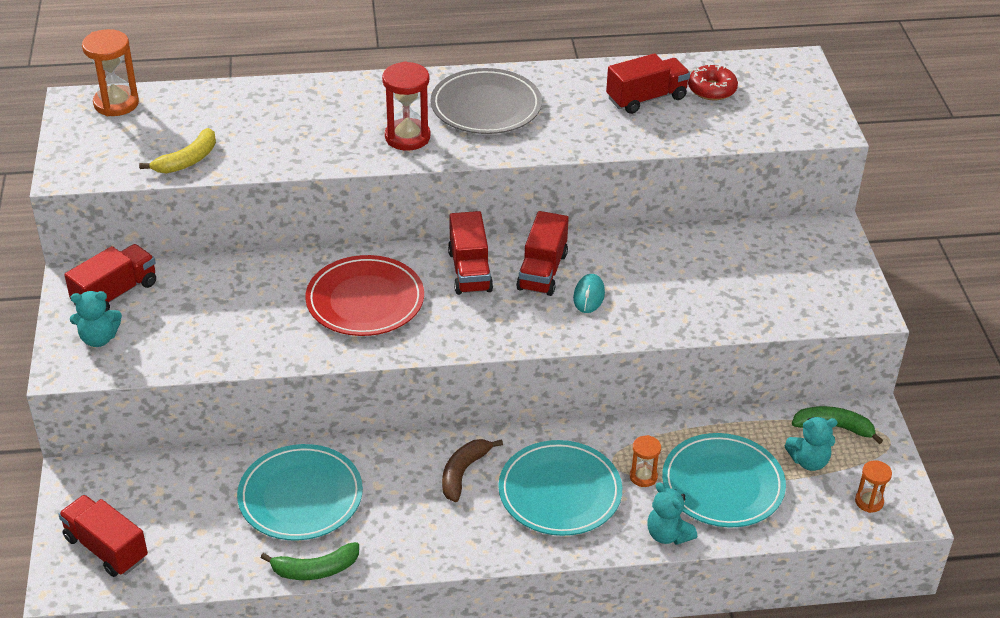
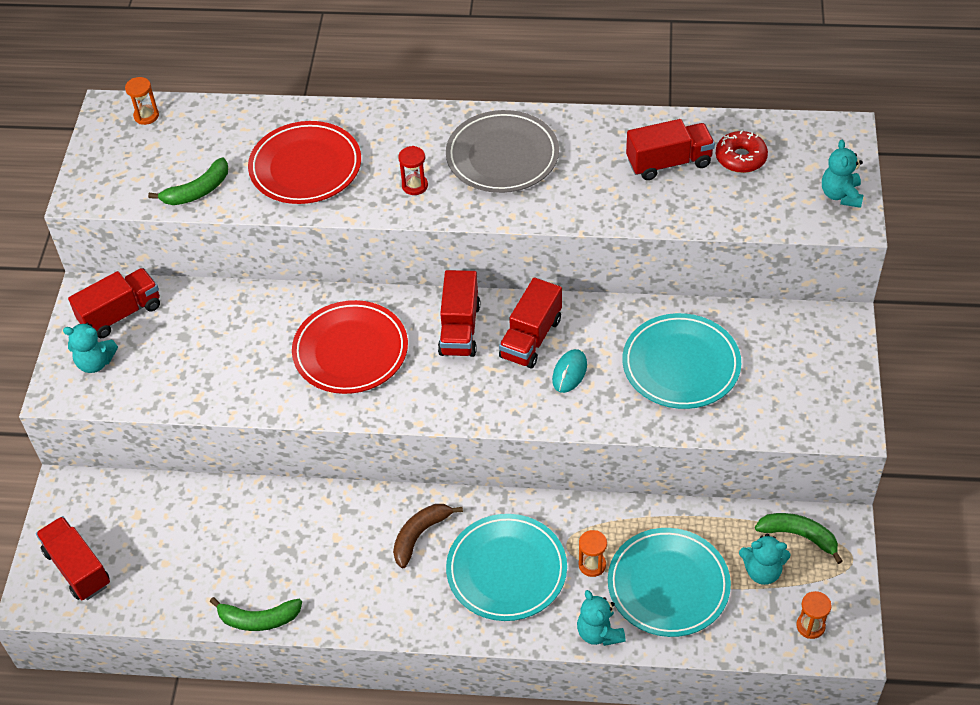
camera: 15 degrees right, 10 degrees up
orange hourglass [82,29,139,116] -> orange hourglass [125,77,159,125], size x0.57
yellow banana [139,128,216,174] -> green banana [148,157,228,205]
turquoise plate [237,444,363,541] -> turquoise plate moved to [623,313,741,409]
red hourglass [382,61,430,151] -> red hourglass [398,146,428,195], size x0.57
none -> red plate [248,121,361,204]
none -> turquoise teddy bear [822,140,864,208]

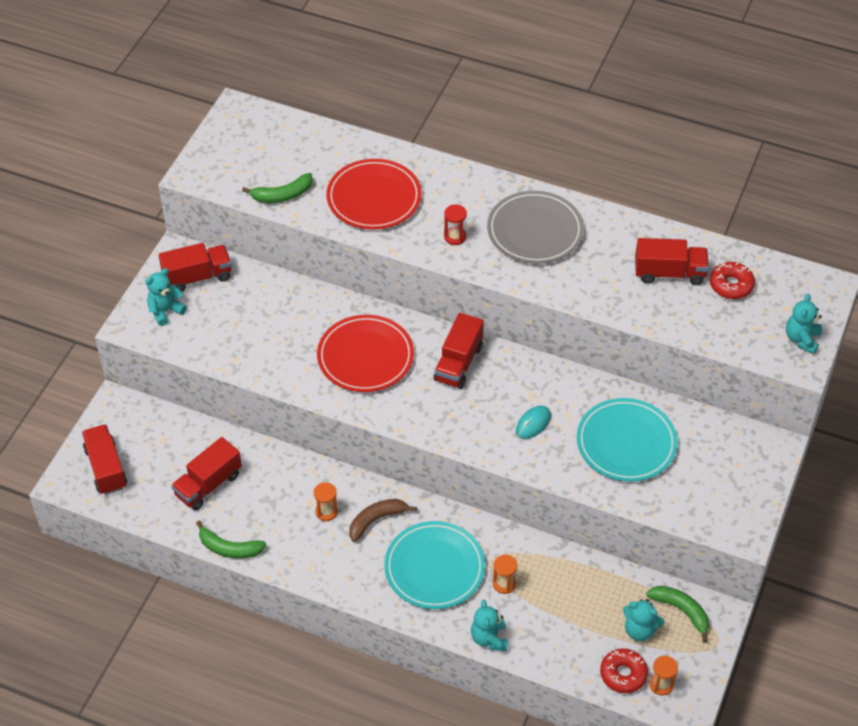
camera: 15 degrees right, 0 degrees up
turquoise teddy bear [63,323,118,373] -> turquoise teddy bear turned 120 degrees clockwise [145,268,187,326]
orange hourglass [125,77,159,125] -> orange hourglass moved to [314,482,338,521]
red truck [499,278,562,368] -> red truck moved to [171,437,242,511]
turquoise plate [608,528,731,637] -> none
none -> red donut [600,648,648,693]

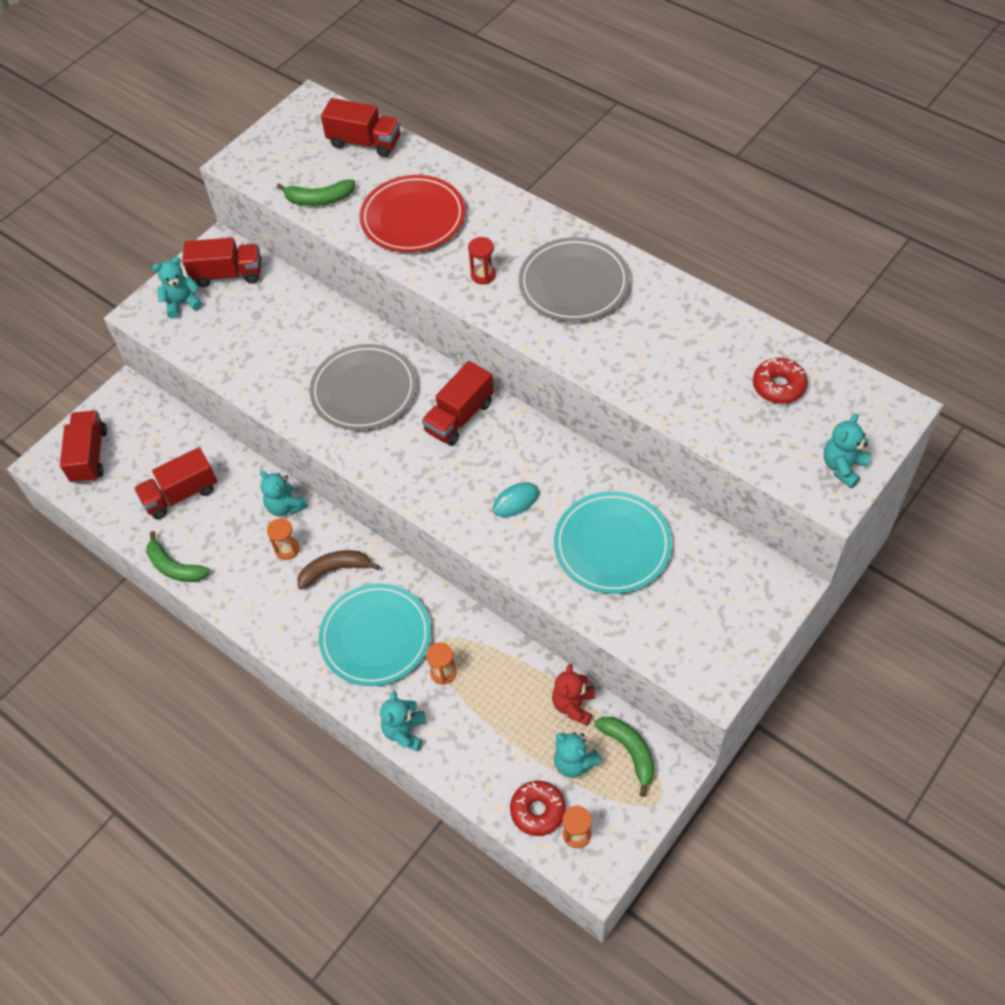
camera: 20 degrees right, 5 degrees up
red plate [317,315,414,392] -> grey plate [310,344,417,430]
red truck [635,238,709,285] -> red truck moved to [321,98,400,157]
none -> turquoise teddy bear [260,470,308,516]
none -> red teddy bear [552,664,595,726]

